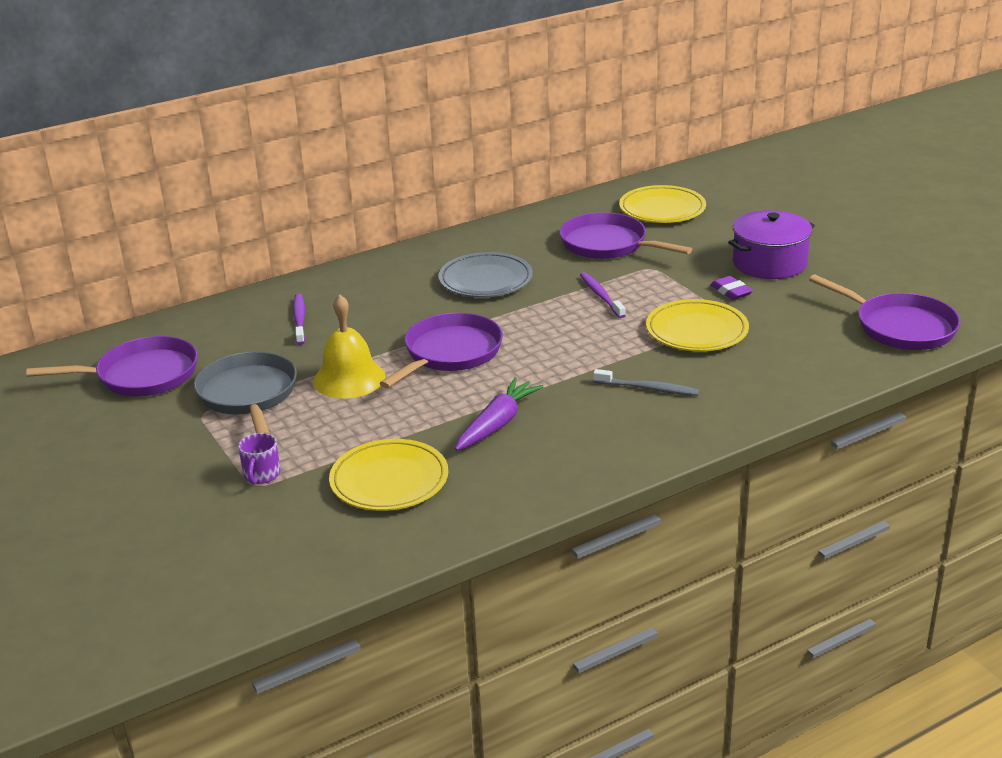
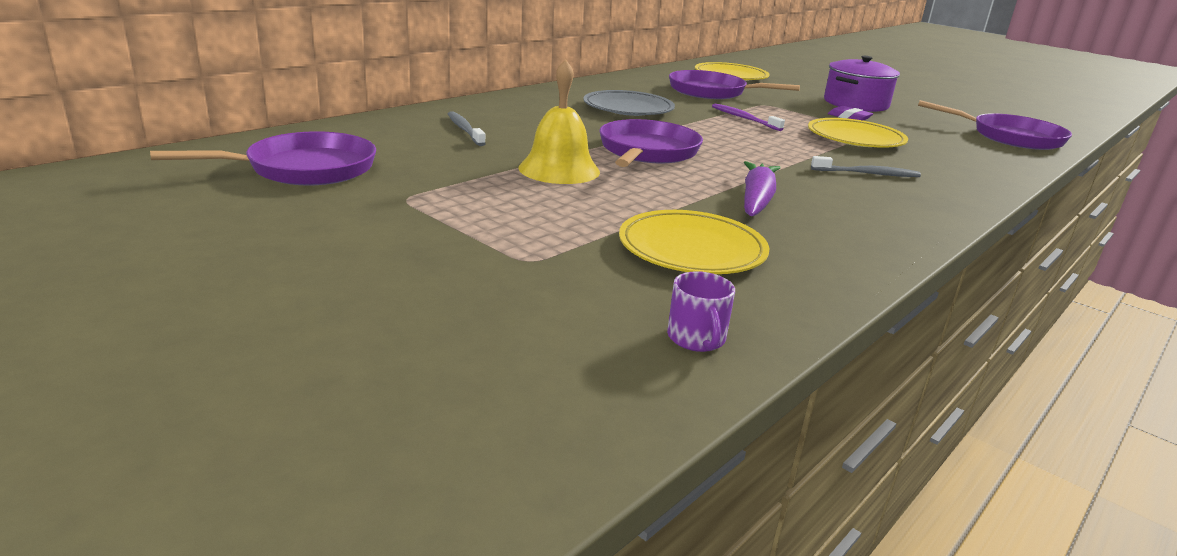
camera: 20 degrees left, 5 degrees down
grey pan [194,352,297,434] -> none
purple mug [238,433,281,484] -> purple mug moved to [667,271,735,352]
purple toothbrush [293,294,305,345] -> grey toothbrush [448,111,486,146]

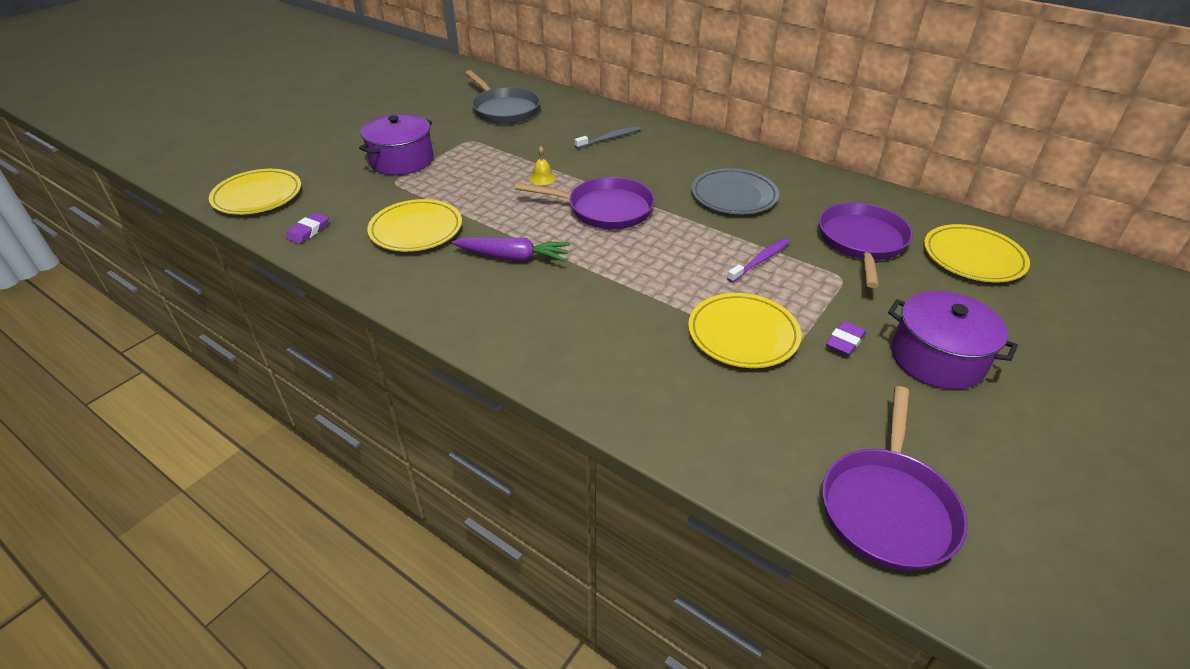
camera: 85 degrees right, 15 degrees up
purple pan [150,131,376,185] -> grey pan [465,70,540,124]
yellow bell [518,59,600,184] -> yellow bell [529,146,556,185], size x0.47
purple mug [667,271,735,352] -> purple eraser [286,212,329,244]
grey toothbrush [811,156,921,177] -> none
none -> yellow plate [209,169,301,215]
none -> purple pot [359,114,434,175]

